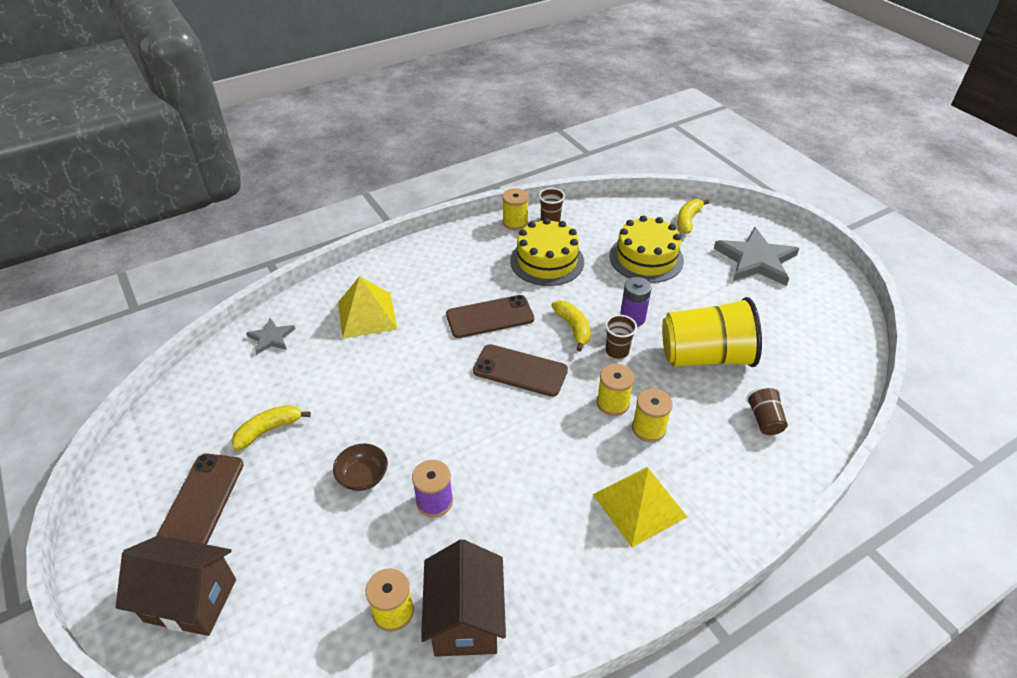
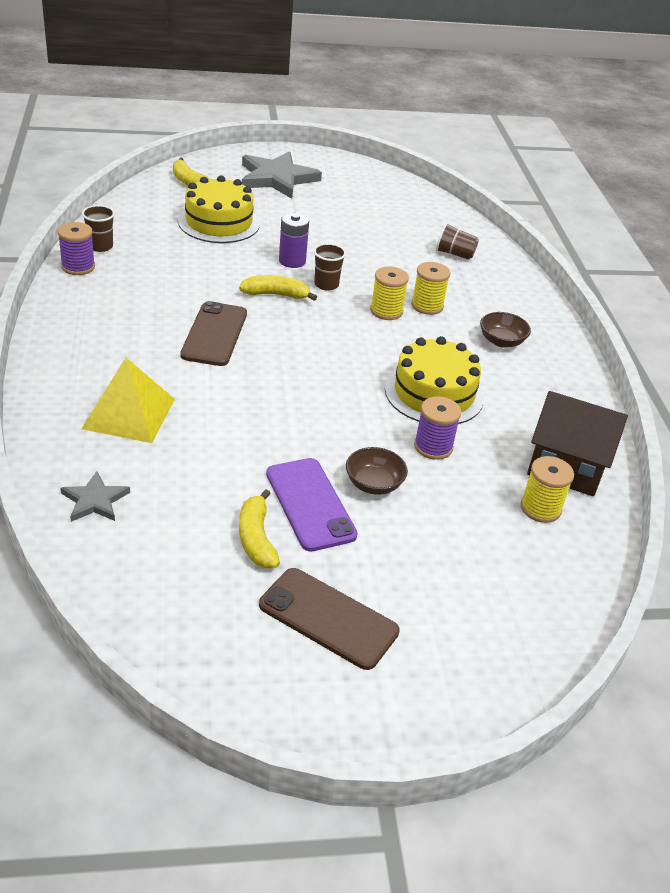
camera: 70 degrees left, 5 degrees down
brown house [116,535,236,636] -> none
brown phone [473,344,568,397] -> none
yellow spool [502,188,529,230] -> purple spool [58,222,95,275]
yellow cake [510,218,584,286] -> yellow cake moved to [385,336,484,424]
yellow pyramid [592,467,687,547] -> brown bowl [480,312,531,348]
yellow cup [662,297,762,367] -> none
none -> purple phone [266,458,358,552]

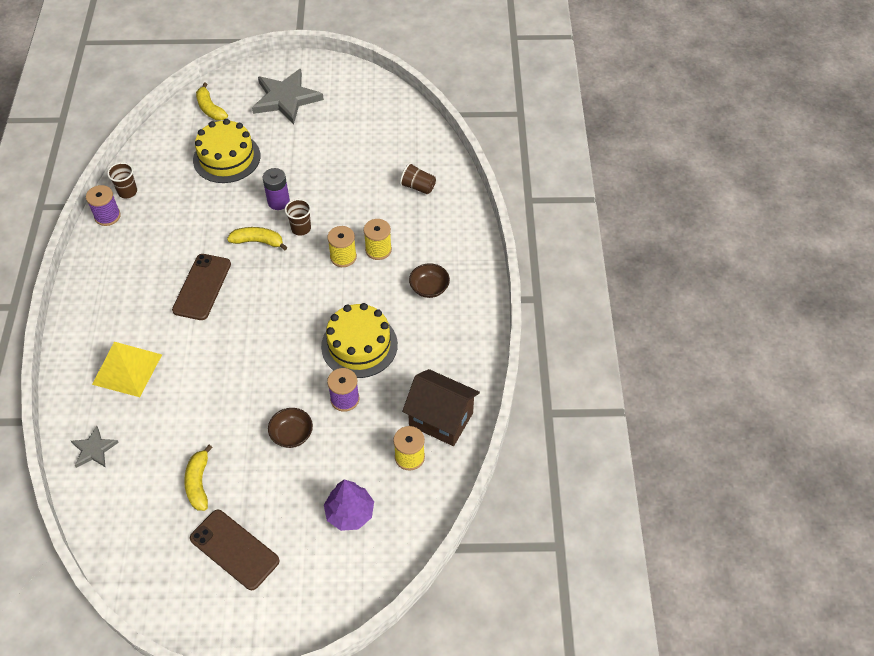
camera: 10 degrees right, 15 degrees up
purple phone [266,458,358,552] -> none
none -> purple tree [324,479,374,531]

